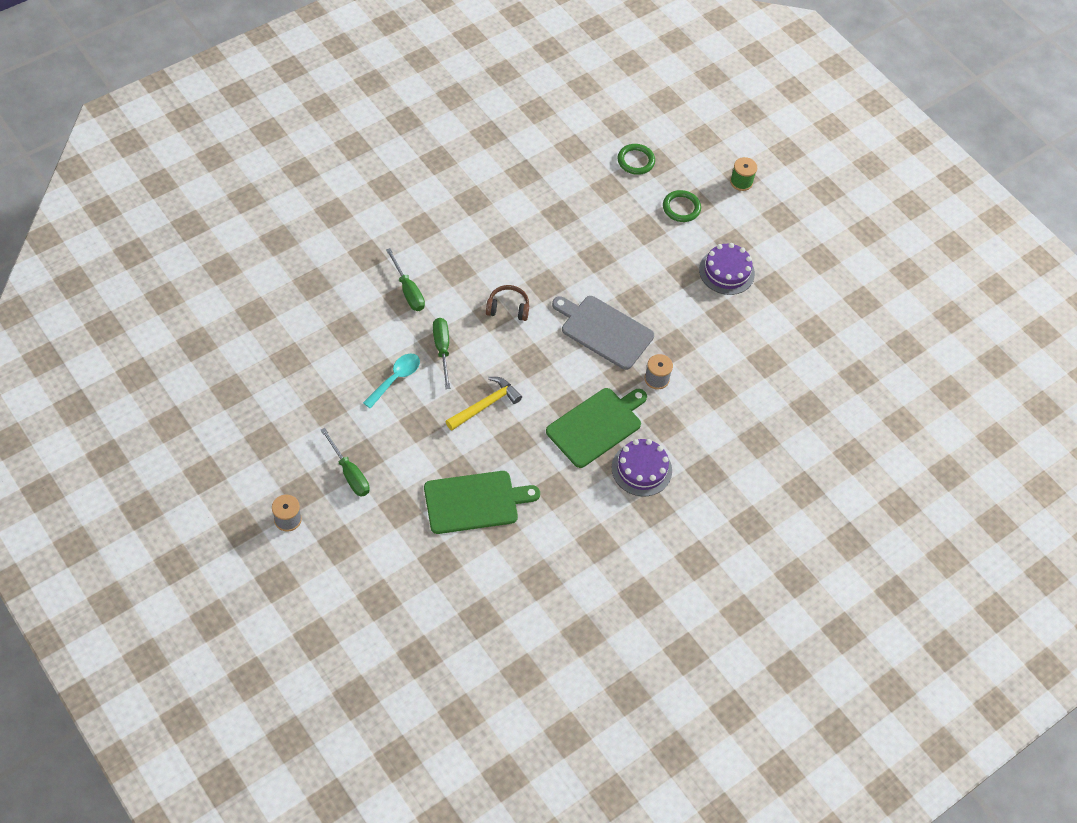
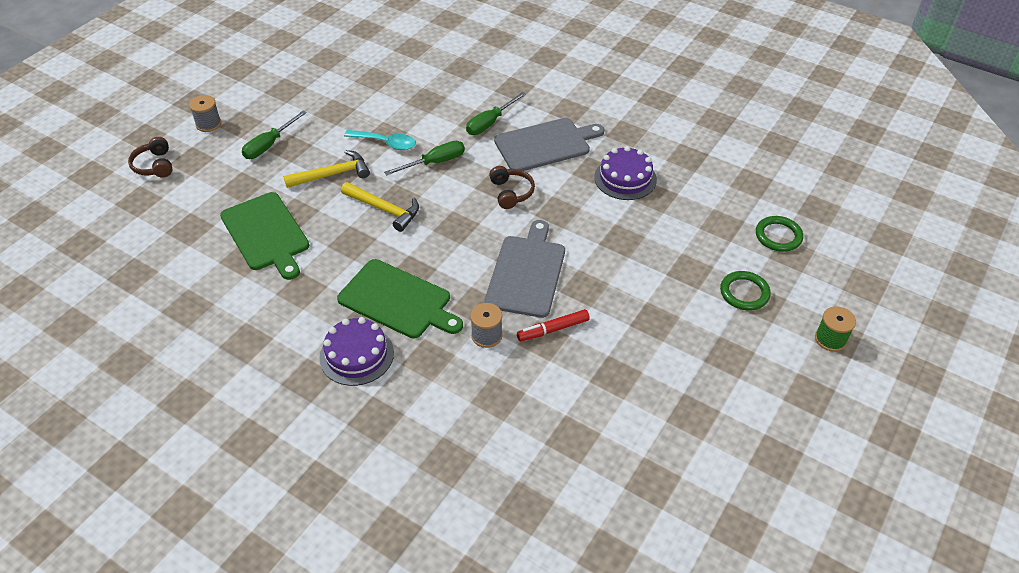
camera: 75 degrees right, 10 degrees down
purple cake [699,243,755,295] -> purple cake moved to [594,146,657,200]
none -> brown headphones [128,137,173,178]
none -> yellow hammer [283,150,370,188]
none -> grey cutting board [494,118,604,171]
none -> red marker [517,309,590,341]

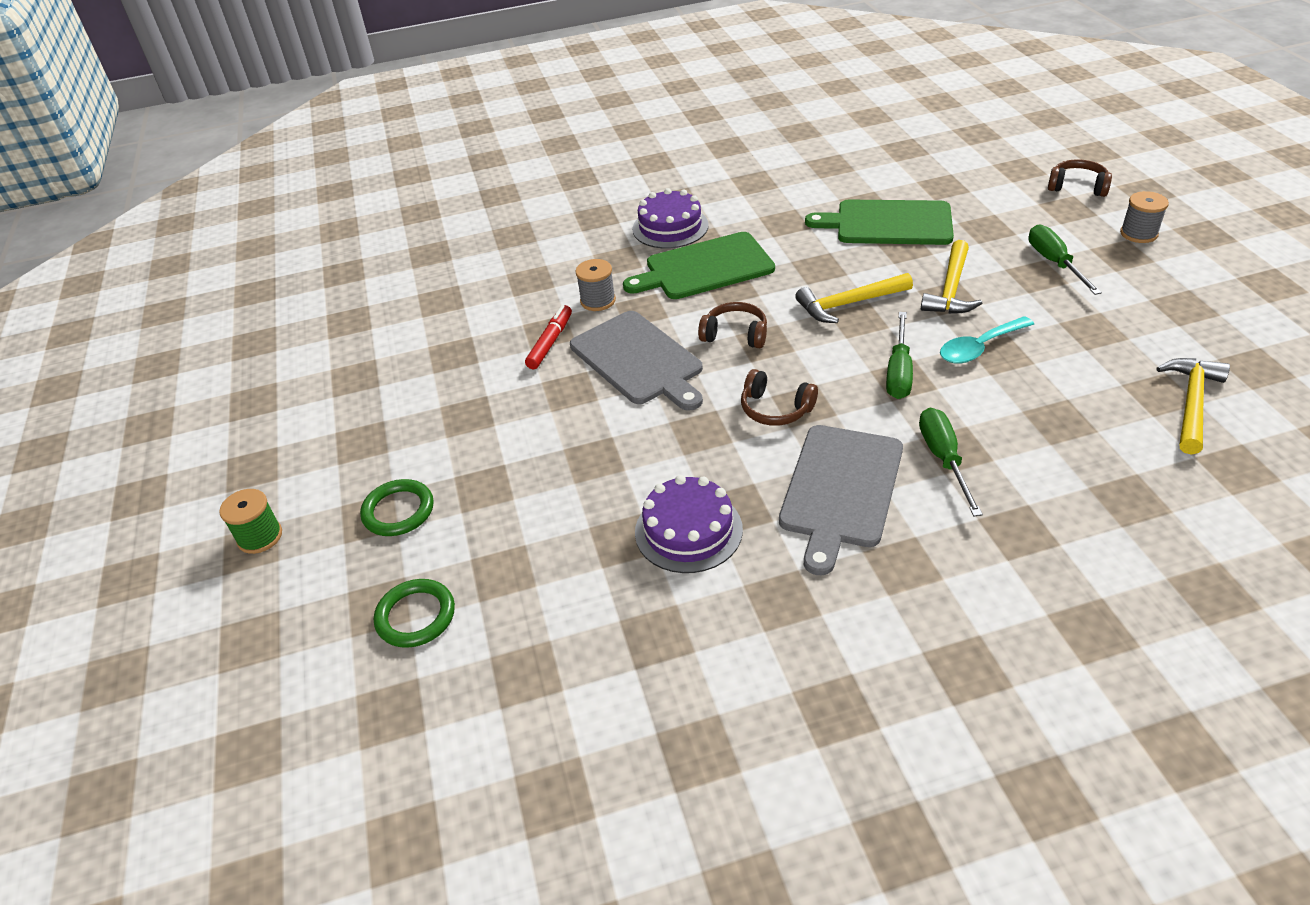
camera: 135 degrees right, 5 degrees down
none -> brown headphones [698,302,767,348]
none -> yellow hammer [1156,358,1230,455]

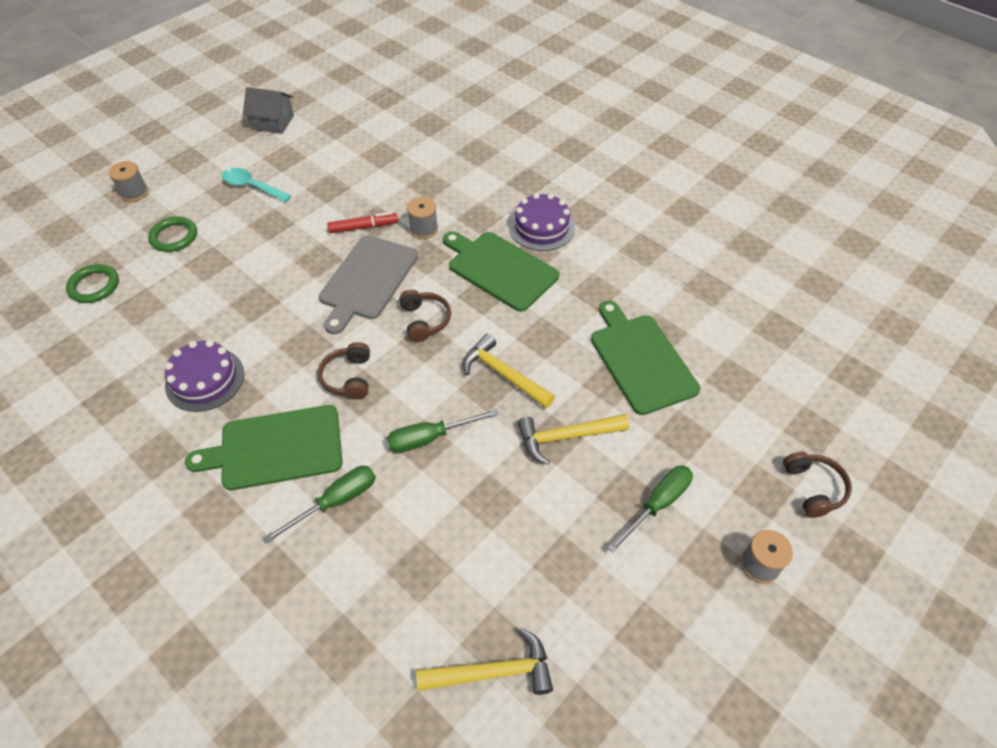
camera: 55 degrees right, 10 degrees up
green spool [219,489,282,554] -> grey spool [109,161,148,202]
grey cutting board [779,425,903,575] -> green cutting board [185,405,343,490]
turquoise spoon [940,316,1034,364] -> turquoise spoon moved to [222,168,291,202]
none -> grey house [243,87,294,134]

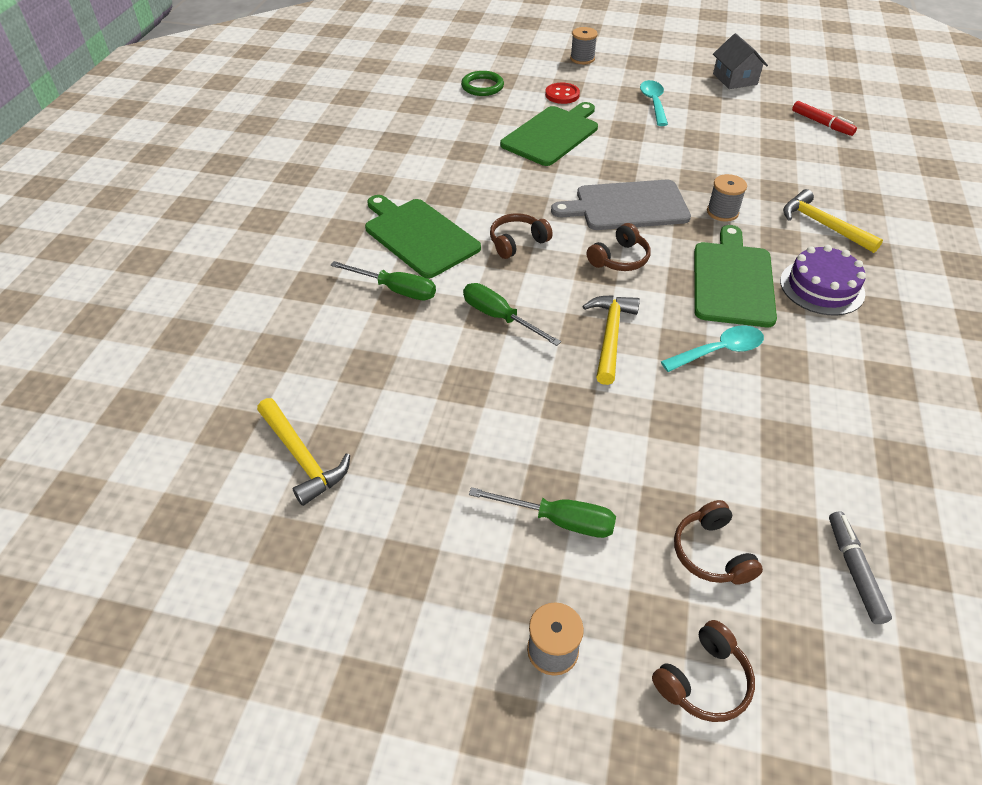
camera: 60 degrees right, 5 degrees down
green ring [148,217,197,252] -> red button [545,83,580,104]
purple cake [165,340,244,412] -> none
red marker [328,212,398,233] -> red marker moved to [792,101,857,136]
yellow hammer [517,414,629,465] -> yellow hammer moved to [783,189,883,253]
green cutting board [591,301,700,415] -> green cutting board moved to [500,102,598,166]
none -> turquoise spoon [661,326,764,372]
none -> brown headphones [674,500,763,585]
none -> grey marker [829,511,892,624]

